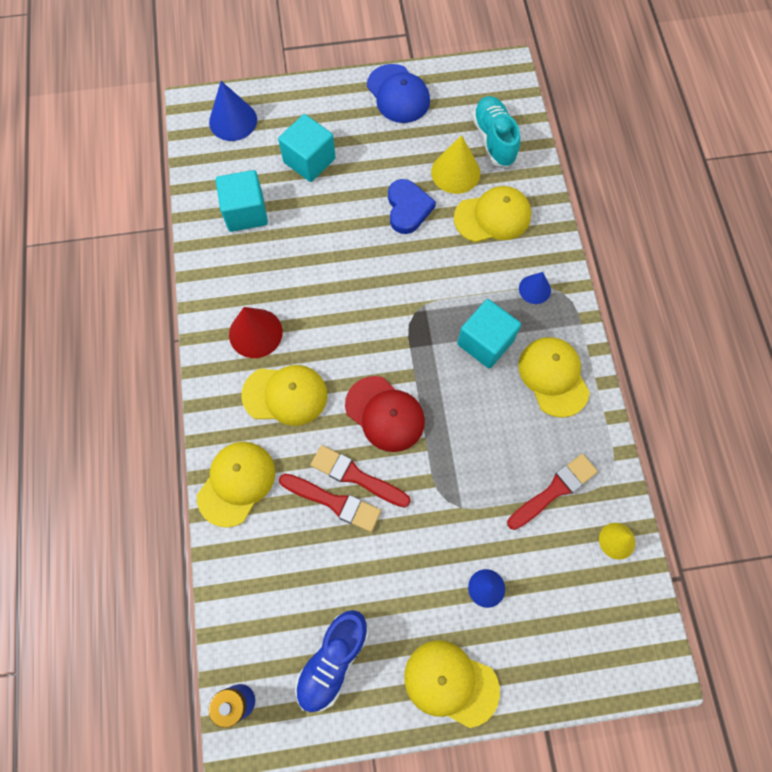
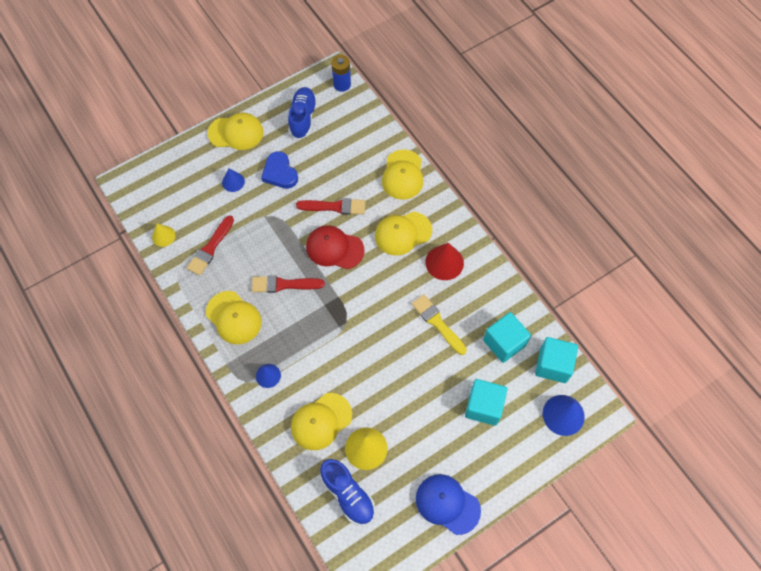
camera: 155 degrees right, 5 degrees down
red brush [279,474,381,532] -> red brush moved to [252,275,325,293]
blue heart [388,179,436,234] -> blue heart moved to [261,151,298,189]
turquoise cube [457,299,521,369] -> turquoise cube moved to [535,337,578,383]
turquoise shoe [472,96,520,167] -> blue shoe [320,459,375,526]
none -> yellow brush [412,294,467,355]

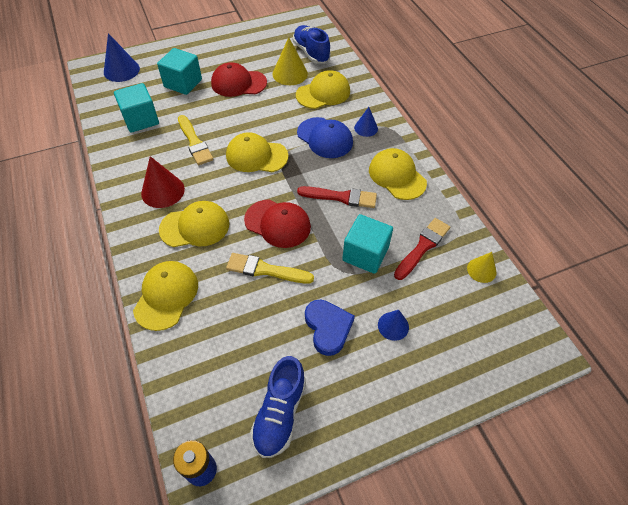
camera: 170 degrees left, 10 degrees down
yellow cap [208,113,264,150] -> yellow cap moved to [226,132,288,172]
red brush [296,198,365,215] -> yellow brush [226,253,314,284]
blue cap [416,474,481,535] -> blue cap moved to [297,117,353,158]
turquoise cube [535,337,578,383] -> turquoise cube moved to [342,214,393,274]
none -> red cap [211,62,267,97]

